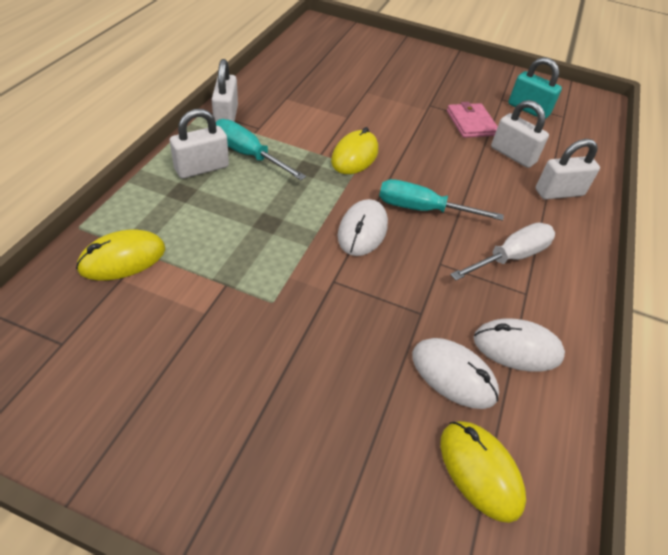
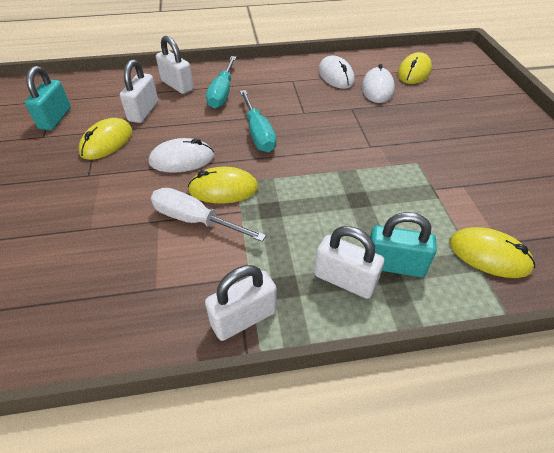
camera: 115 degrees left, 0 degrees up
turquoise screwdriver [216,119,306,180] -> turquoise screwdriver moved to [206,56,236,109]
white mouse [338,199,388,256] -> white mouse moved to [149,138,214,173]
pink wallet [447,102,498,138] -> yellow mouse [78,118,132,160]
white screwdriver [450,223,555,280] -> white screwdriver moved to [151,188,266,242]
none -> turquoise padlock [370,212,437,277]

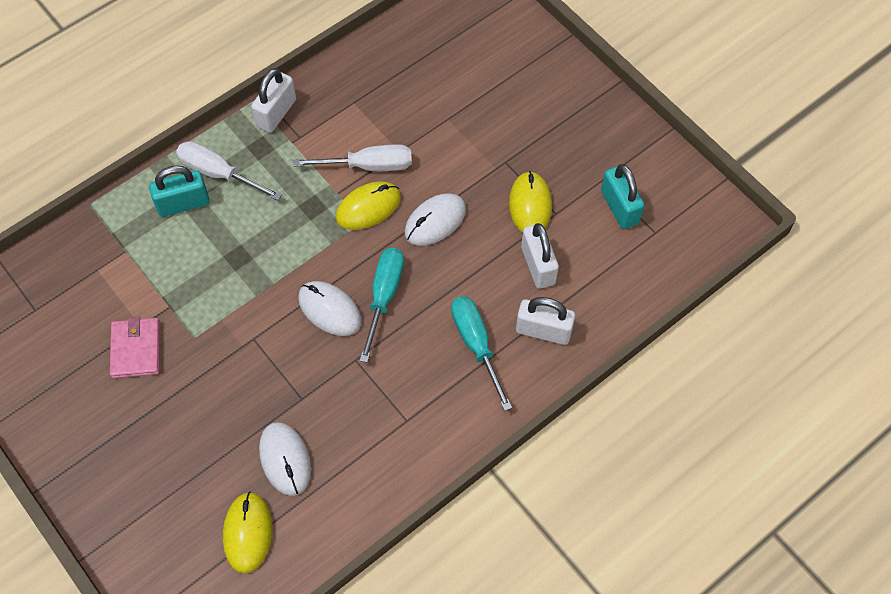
camera: 150 degrees right, 15 degrees up
turquoise screwdriver [240,90,276,152] -> turquoise screwdriver turned 60 degrees clockwise [360,248,404,363]
white padlock [314,226,384,299] -> white screwdriver [176,141,282,200]
white mouse [319,56,355,89] -> white mouse moved to [298,281,362,336]
yellow mouse [449,227,535,278] -> none
none -> pink wallet [110,317,160,378]

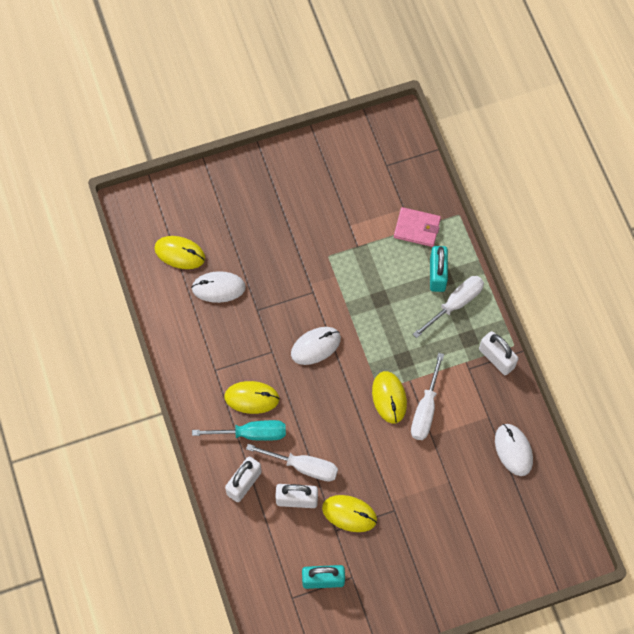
camera: 110 degrees right, 5 degrees up
pink wallet [110,317,160,378] -> pink wallet moved to [394,207,441,247]
turquoise screwdriver [360,248,404,363] -> none
white mouse [405,193,466,246] -> white mouse moved to [495,424,533,476]
none -> yellow mouse [224,381,280,414]
none -> white screwdriver [246,444,338,482]

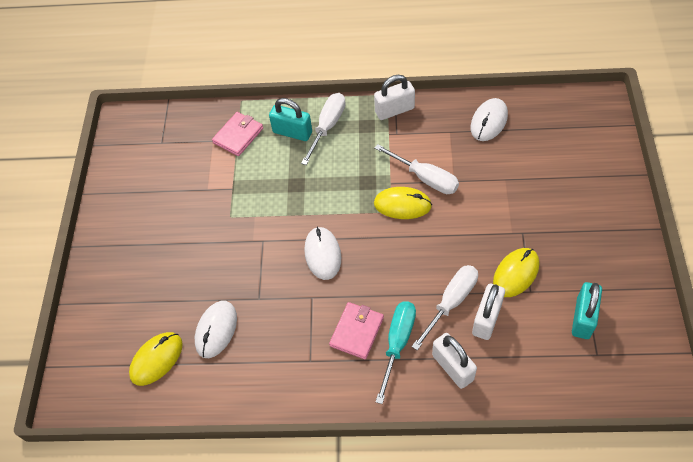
camera: 65 degrees left, 10 degrees down
yellow mouse [224,381,280,414] -> pink wallet [329,302,384,359]
white screwdriver [413,276,484,338] -> white screwdriver turned 45 degrees clockwise [301,93,346,165]
white mouse [495,424,533,476] -> white mouse turned 60 degrees counterclockwise [471,98,508,141]

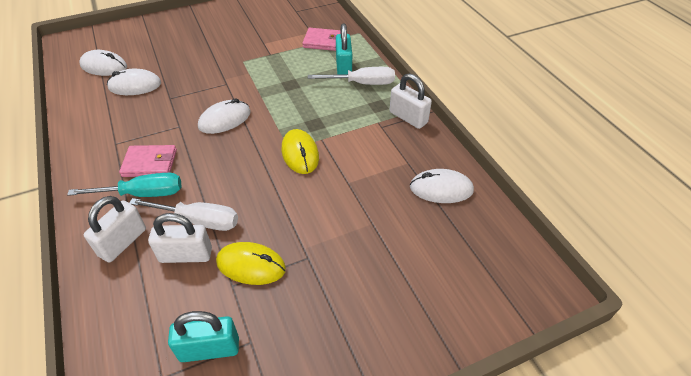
camera: 60 degrees right, 10 degrees down
yellow mouse [129,332,183,386] -> white mouse [80,50,127,76]
white screwdriver [374,144,459,194] -> none

